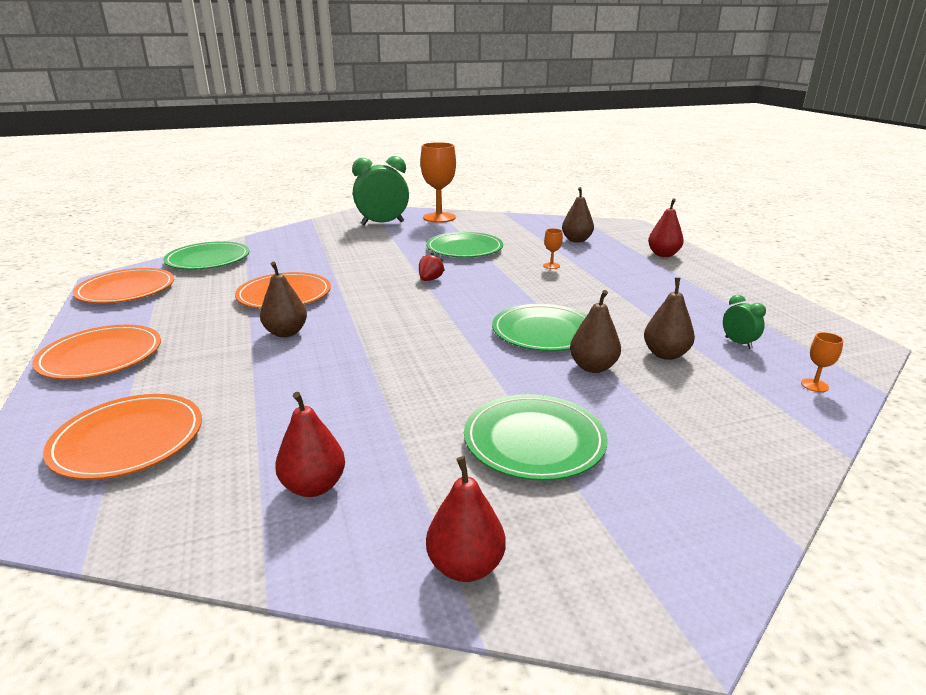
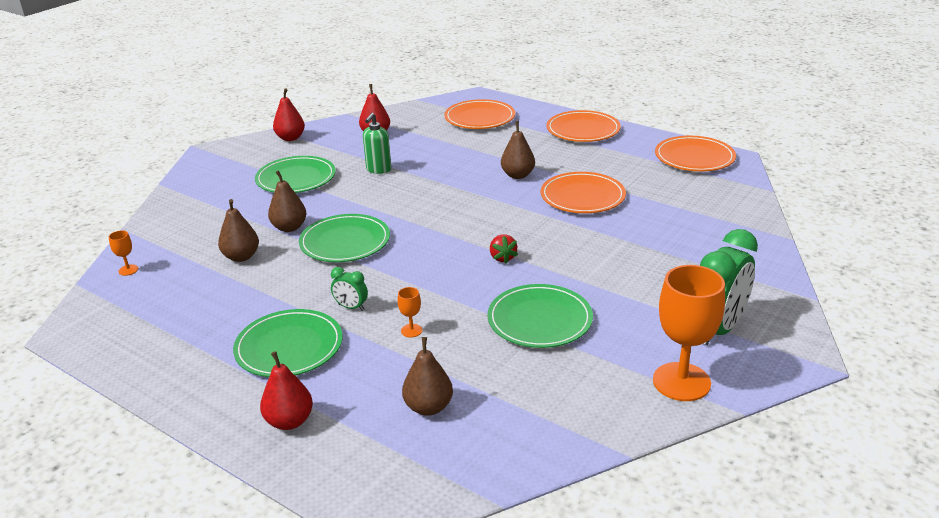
camera: 145 degrees right, 5 degrees up
green plate [163,241,249,270] -> green plate moved to [233,309,343,377]
green clock [723,295,766,349] -> green clock moved to [331,267,368,311]
none -> green soap dispenser [363,113,391,174]

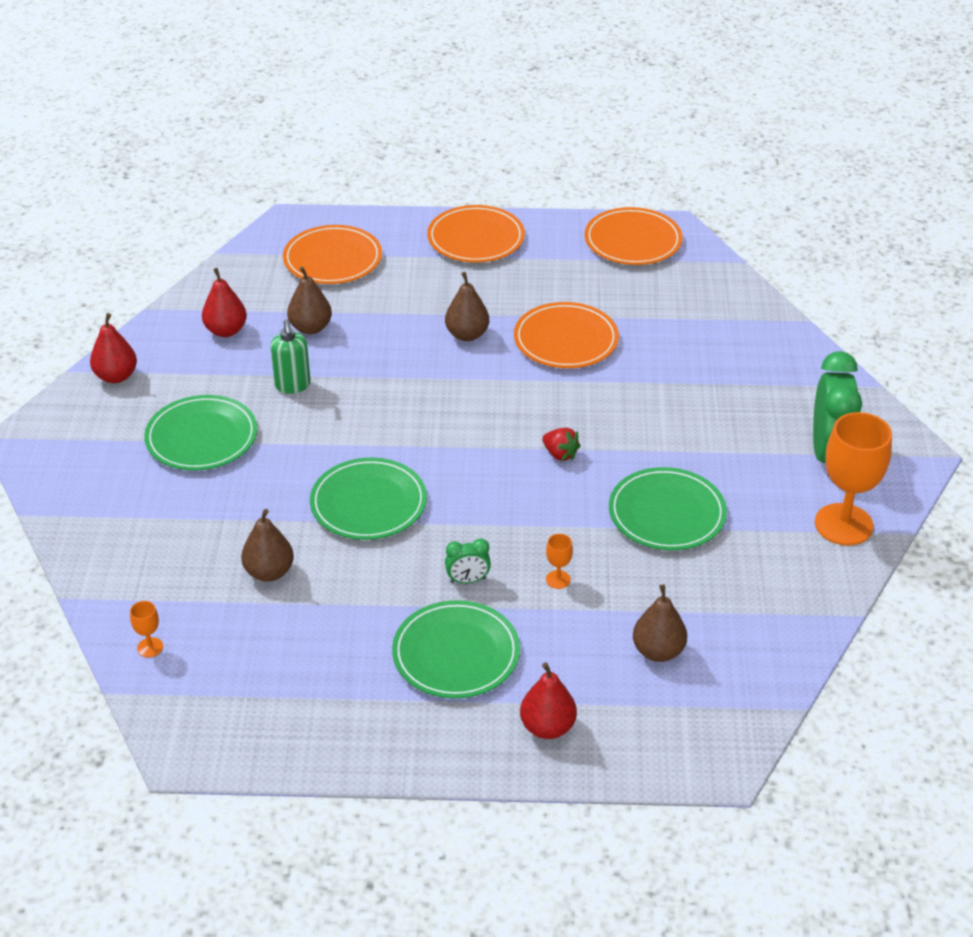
camera: 35 degrees left, 10 degrees up
brown pear [268,170,306,232] -> brown pear moved to [287,267,332,334]

